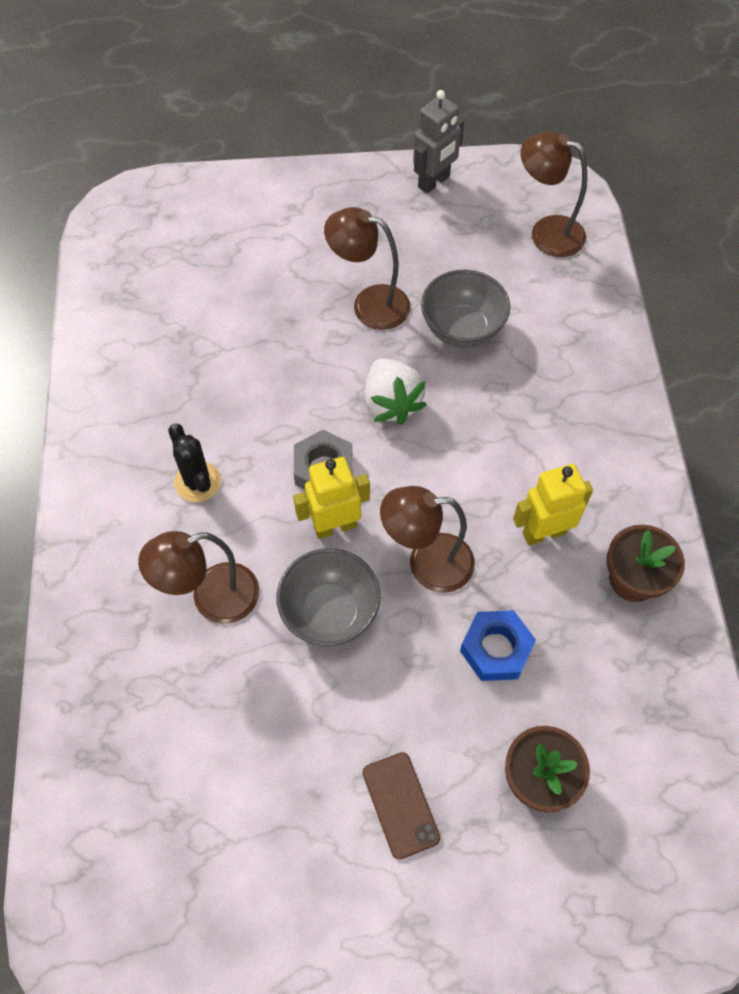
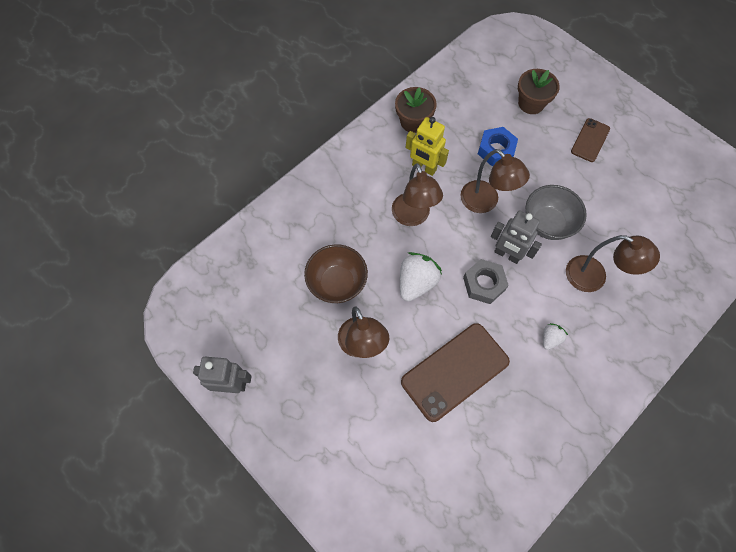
camera: 130 degrees left, 5 degrees up
black cactus [168,423,221,502] -> white strawberry [543,323,568,350]
yellow robot [293,457,370,539] -> grey robot [491,211,542,264]
grey bowl [421,270,510,348] -> brown bowl [304,244,368,303]
brown lamp [520,132,587,257] -> brown lamp moved to [392,163,443,226]
none -> brown phone [401,323,510,422]

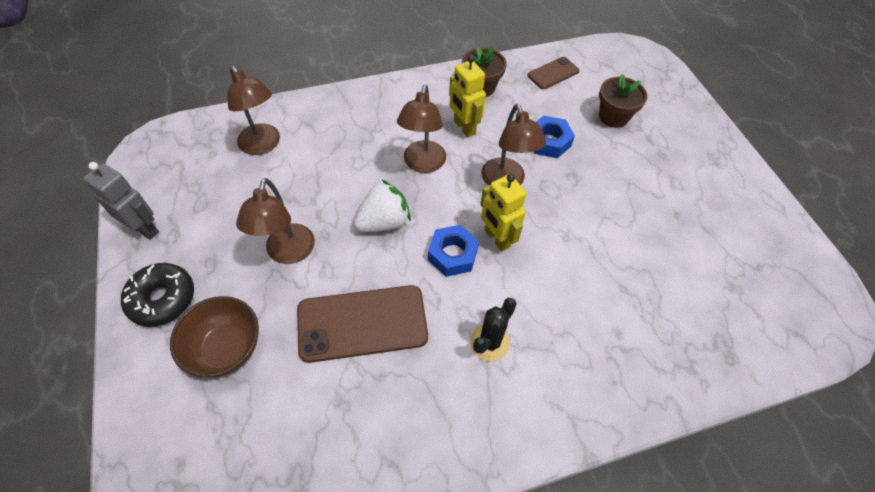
camera: 25 degrees right, 10 degrees down
brown bowl [304,244,368,303] -> brown bowl moved to [170,296,259,377]
grey nut [463,259,509,304] -> blue nut [428,225,479,277]
grey robot [491,211,542,264] -> yellow robot [480,174,526,252]
grey bowl [525,185,587,240] -> none
white strawberry [543,323,568,350] -> black cactus [470,298,517,361]
brown lamp [566,235,660,292] -> brown lamp moved to [227,65,280,155]
brown phone [571,118,610,162] -> brown phone moved to [527,57,580,89]
none -> black donut [121,263,194,327]

